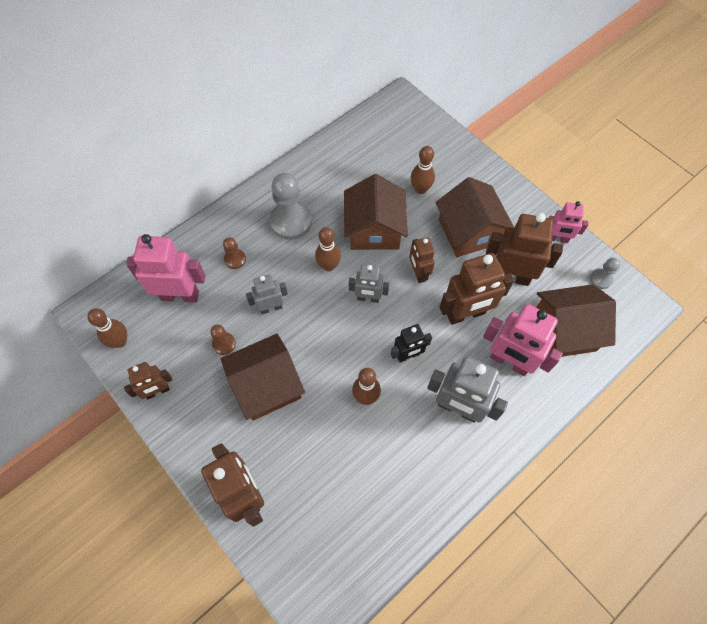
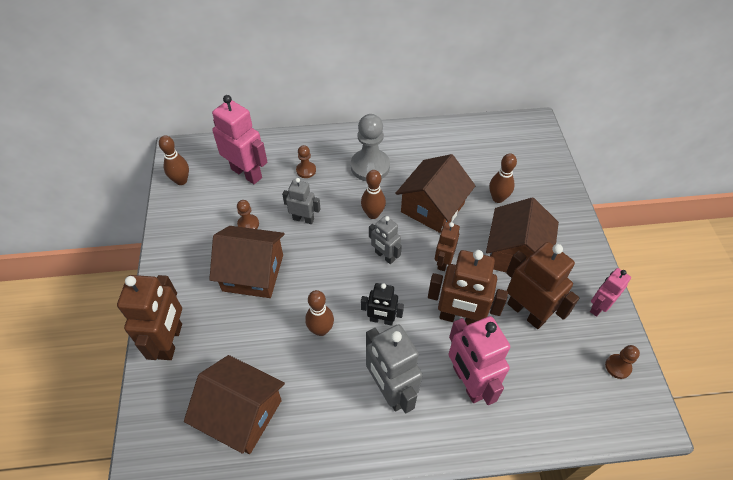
camera: 35 degrees right, 10 degrees down
brown robot [124,362,172,399] -> none
brown house [536,284,616,357] -> brown house moved to [184,355,285,454]
pink robot [549,201,588,243] -> pink robot turned 90 degrees clockwise [590,268,631,317]
grey pawn [590,258,620,289] -> brown pawn [605,345,640,379]

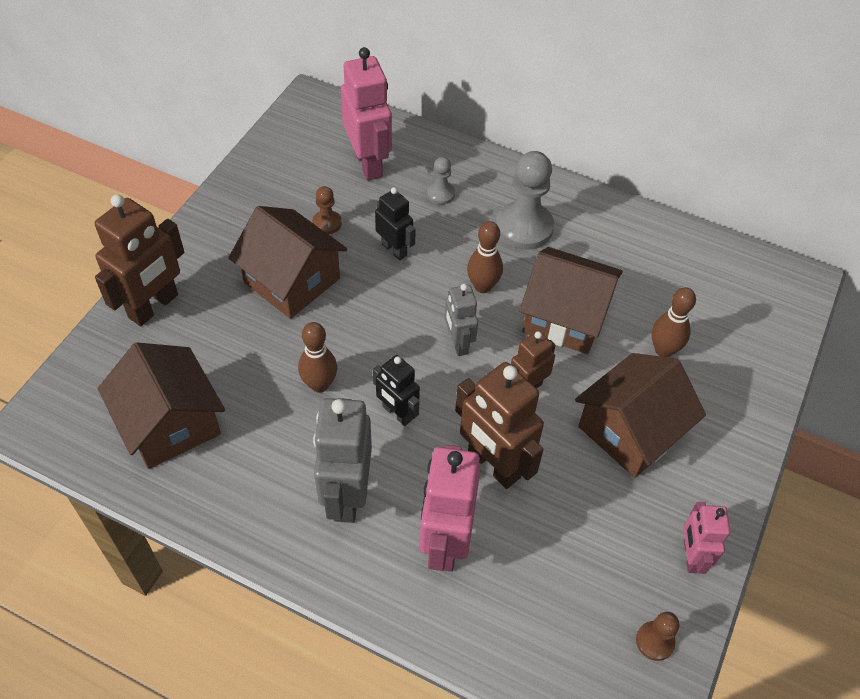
camera: 30 degrees right, 0 degrees up
brown bowling pin [159,135,189,185] -> none
grey robot [282,178,321,224] -> black robot [375,187,416,260]
brown pawn [296,145,316,178] -> grey pawn [427,157,455,205]
brown house [395,154,475,233] -> brown house turned 45 degrees clockwise [519,247,623,354]
brown robot [506,242,579,329] -> none
pink robot [590,268,631,317] -> pink robot turned 75 degrees counterclockwise [684,502,730,574]

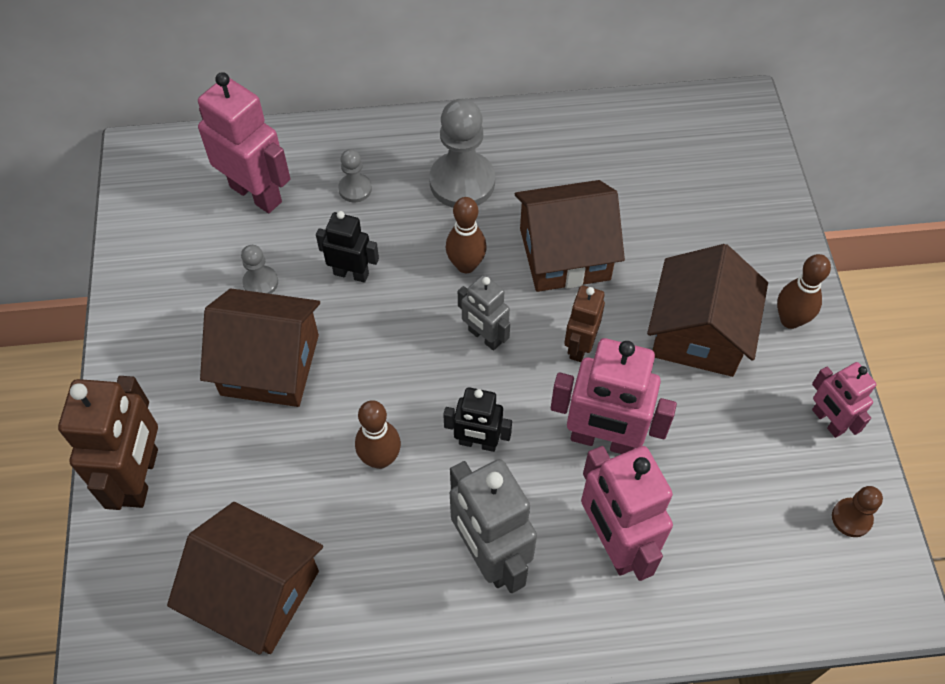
camera: 30 degrees left, 5 degrees up
brown pawn [312,186,342,234] -> grey pawn [241,245,278,294]
brown robot [455,362,544,489] -> pink robot [551,338,677,454]
brown bowling pin [652,287,696,357] -> brown bowling pin moved to [777,254,831,329]

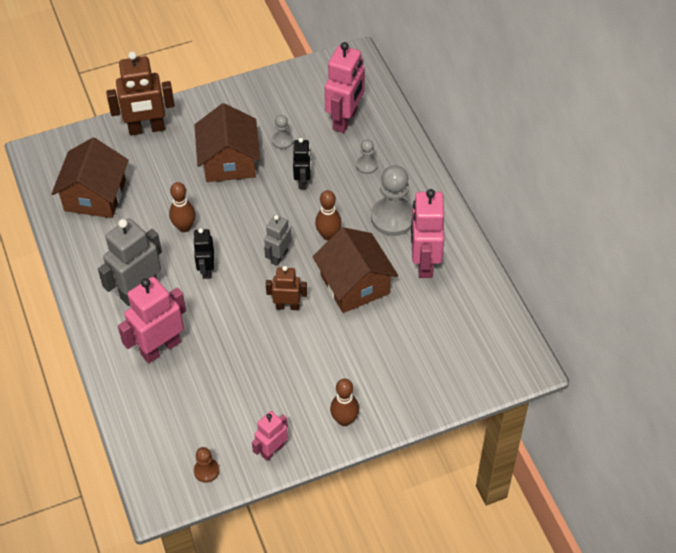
camera: 75 degrees right, 5 degrees down
pink robot [551,338,677,454] -> pink robot moved to [411,189,444,278]
brown house [647,244,768,377] -> none

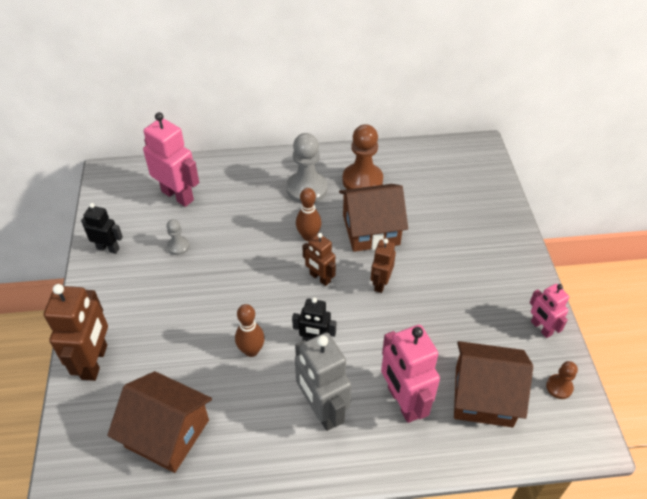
camera: 75 degrees left, 5 degrees down
brown house [194,103,261,182] -> brown house moved to [454,341,533,427]
grey robot [264,215,292,266] -> brown robot [302,233,336,286]
black robot [293,138,311,189] -> black robot moved to [81,203,123,254]
brown bowling pin [330,379,359,426] -> none
grey pawn [356,139,378,174] -> none
pink robot [411,189,444,278] -> brown pawn [342,124,383,189]

